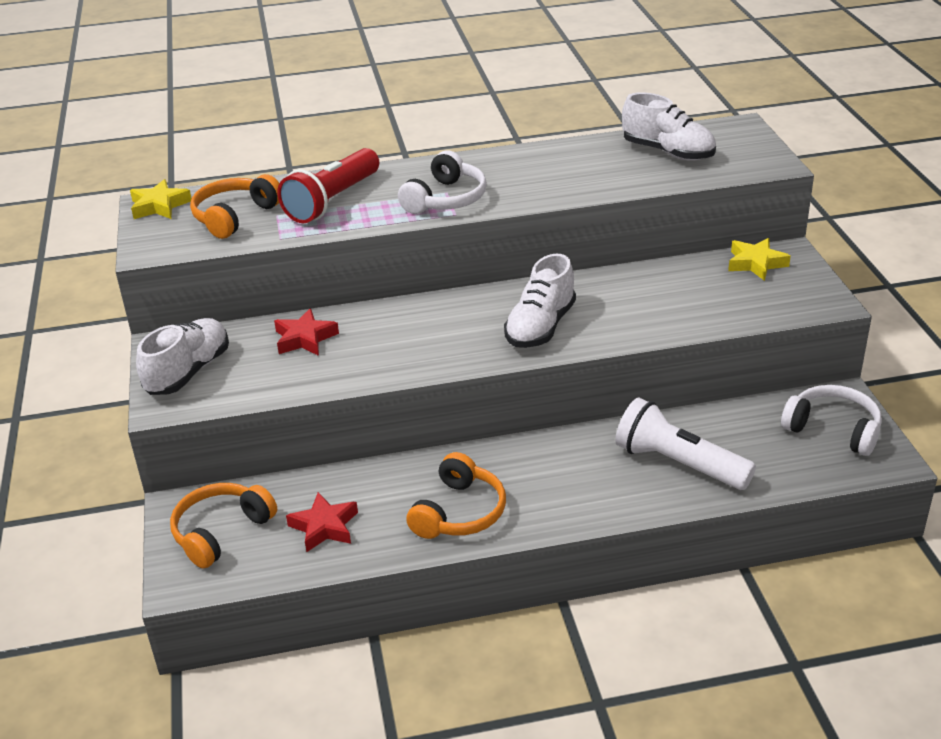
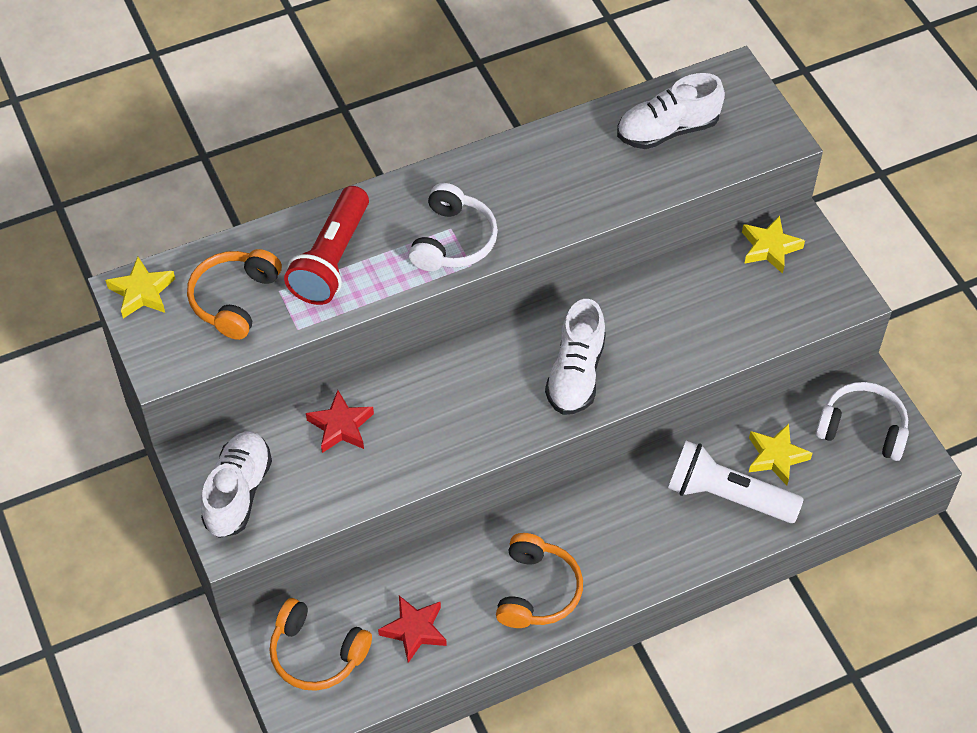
camera: 15 degrees left, 20 degrees up
orange headphones [170,483,277,569] -> orange headphones turned 90 degrees counterclockwise [269,598,372,691]
white shoe [622,92,716,161] -> white shoe turned 135 degrees clockwise [617,73,725,149]
none -> yellow star [749,424,812,486]

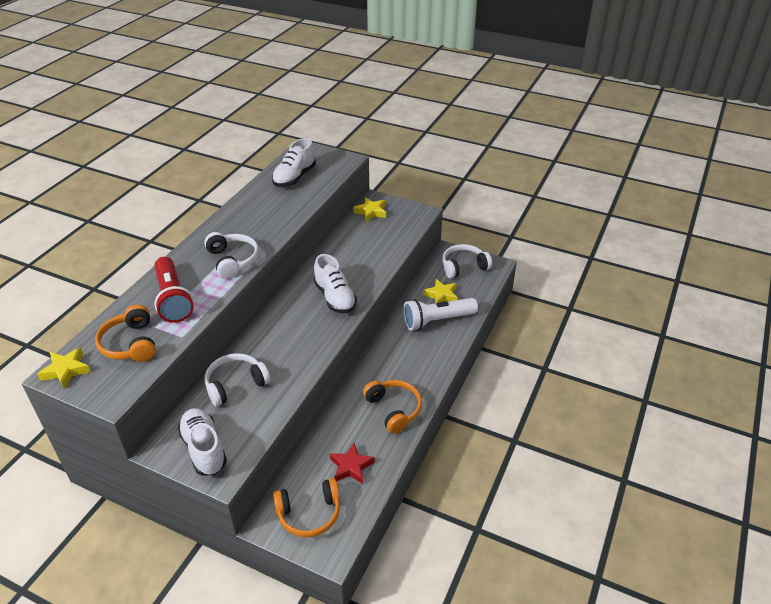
camera: 40 degrees left, 15 degrees down
red star [306,390,374,453] -> white headphones [205,353,271,406]

